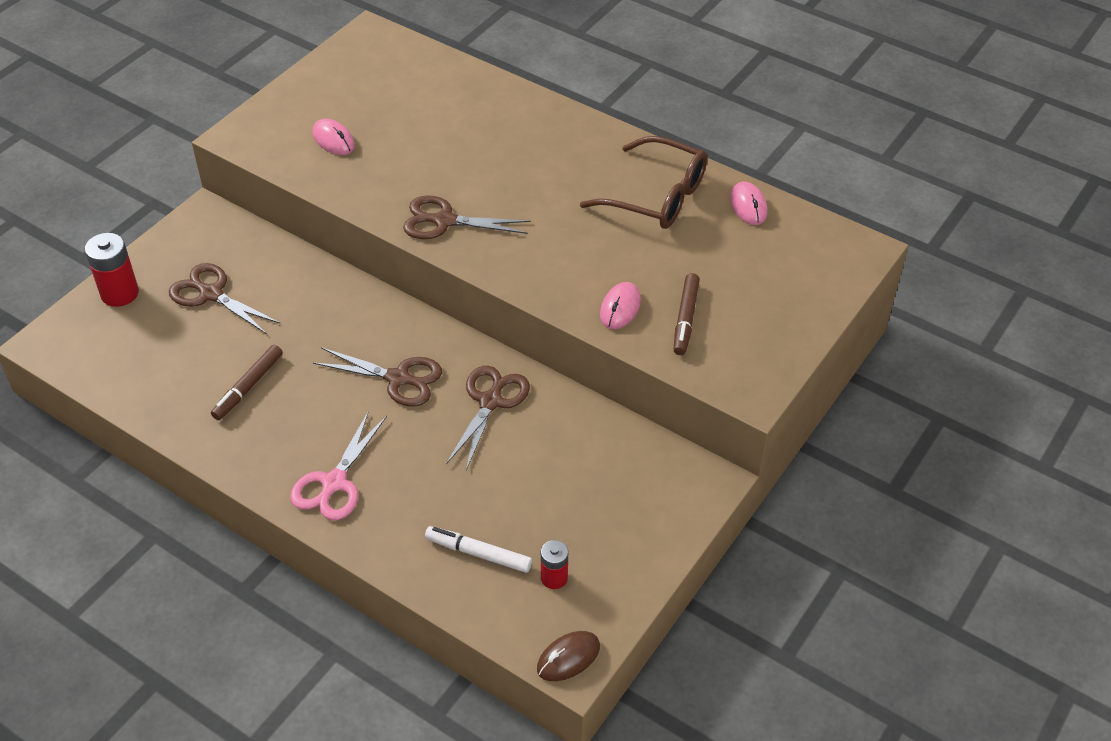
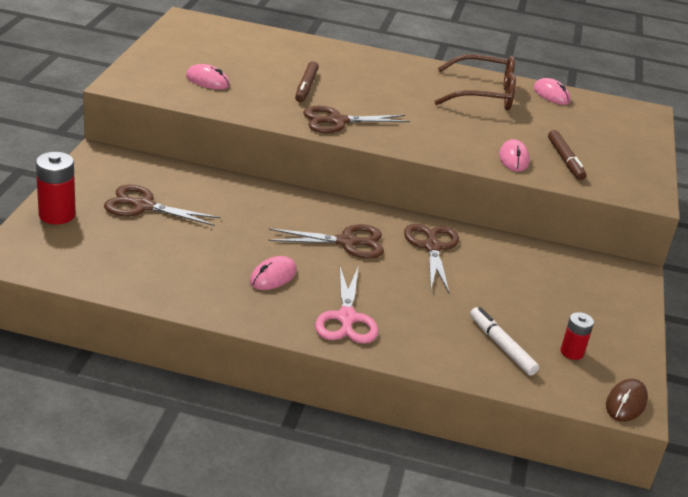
camera: 25 degrees left, 15 degrees down
brown marker [211,345,283,420] -> brown marker moved to [295,61,319,102]
white marker [425,526,532,573] -> white marker turned 60 degrees clockwise [470,307,539,376]
none -> pink mouse [250,256,297,290]

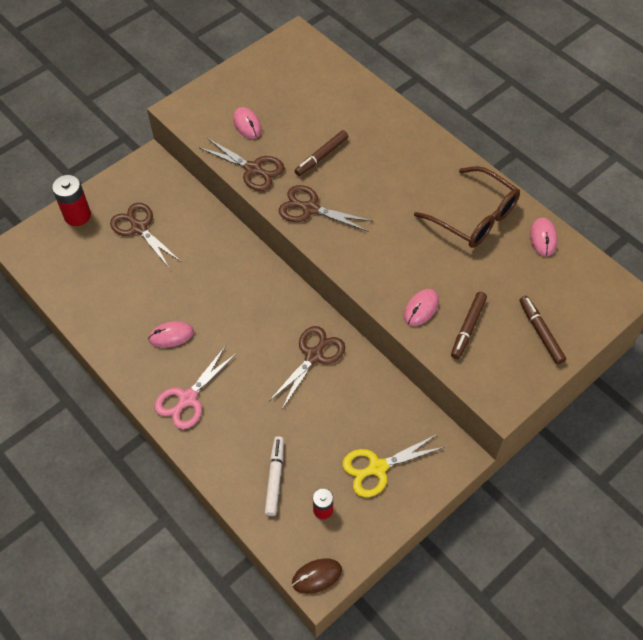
camera: 40 degrees right, 25 degrees up
brown scissors [269,224,384,258] -> brown scissors moved to [200,138,285,191]
none -> yellow scissors [342,434,445,497]
none -> brown marker [520,296,566,364]

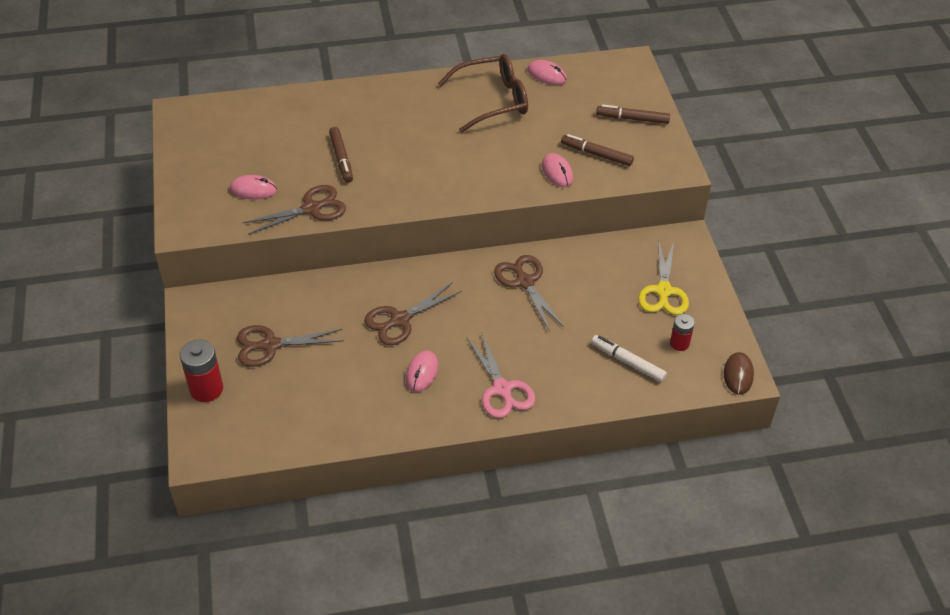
camera: 60 degrees left, 10 degrees down
brown scissors [279,185,374,232] -> brown scissors moved to [364,283,462,345]
brown marker [451,292,487,359] -> brown marker turned 150 degrees clockwise [561,134,634,166]

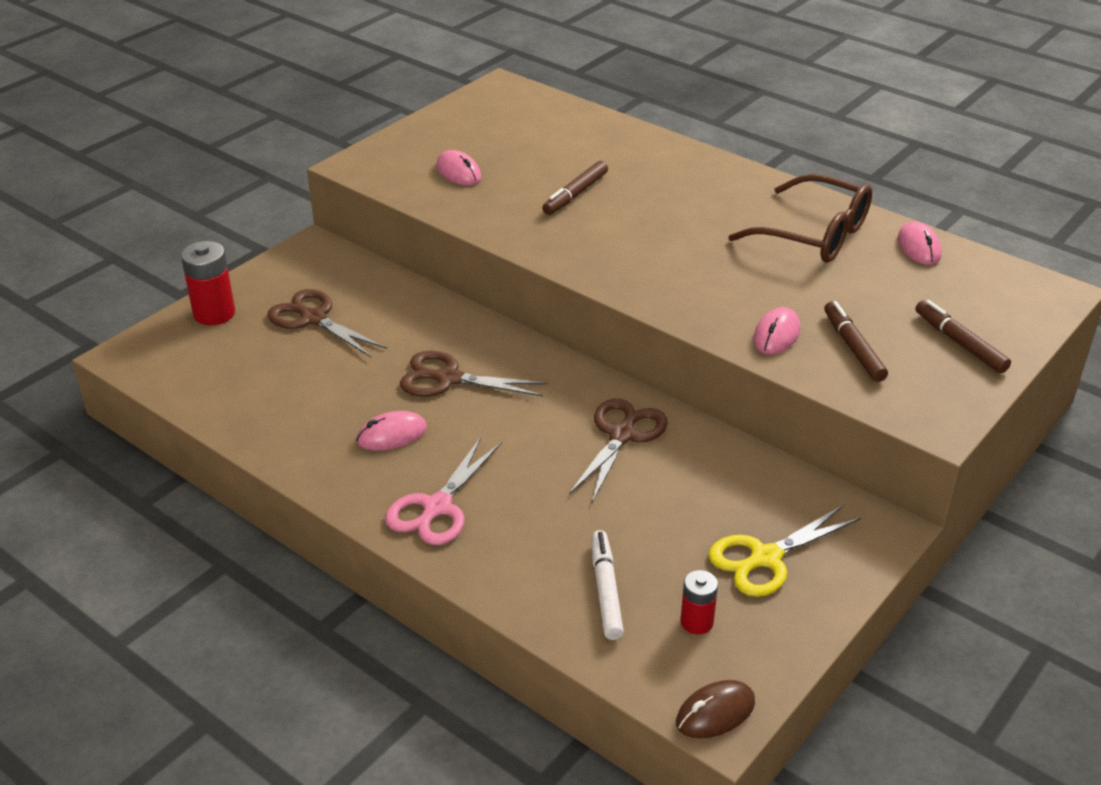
camera: 50 degrees right, 10 degrees down
brown scissors [243,185,346,235] -> none

